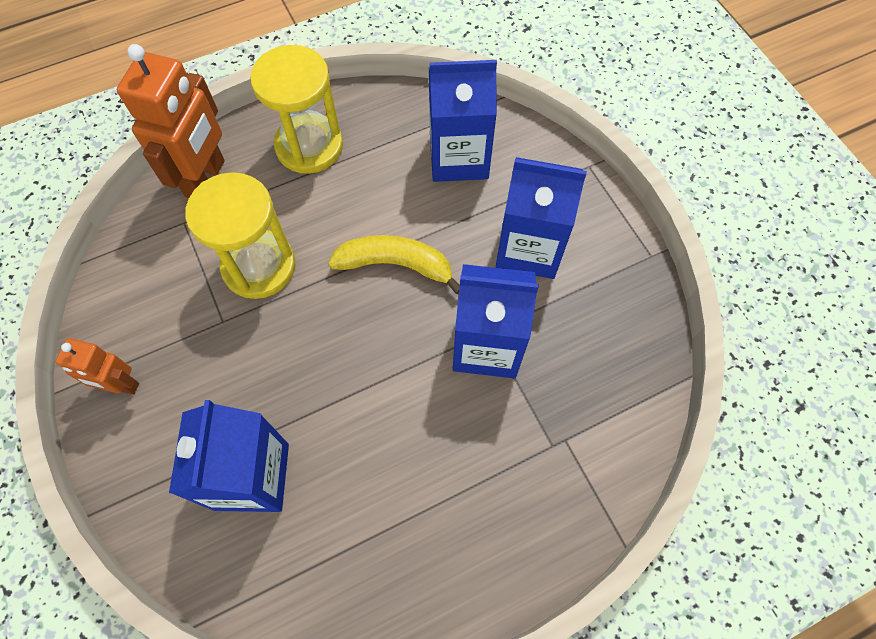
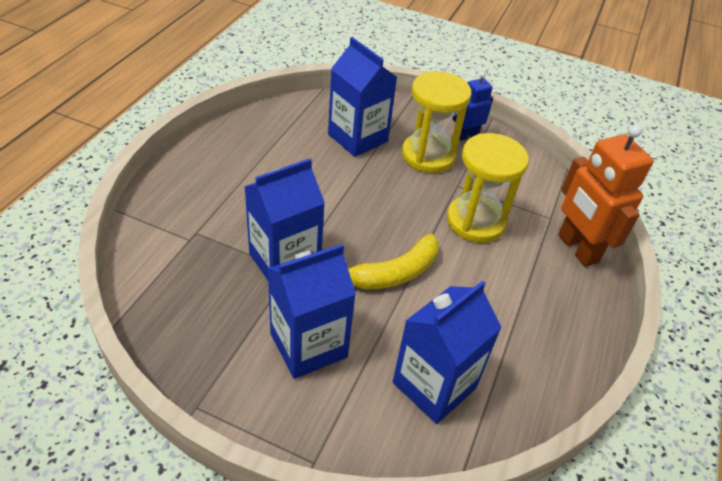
camera: 135 degrees right, 20 degrees down
orange robot [56,338,139,395] -> blue robot [453,72,493,141]
yellow hourglass [250,45,343,174] -> yellow hourglass moved to [402,71,472,173]

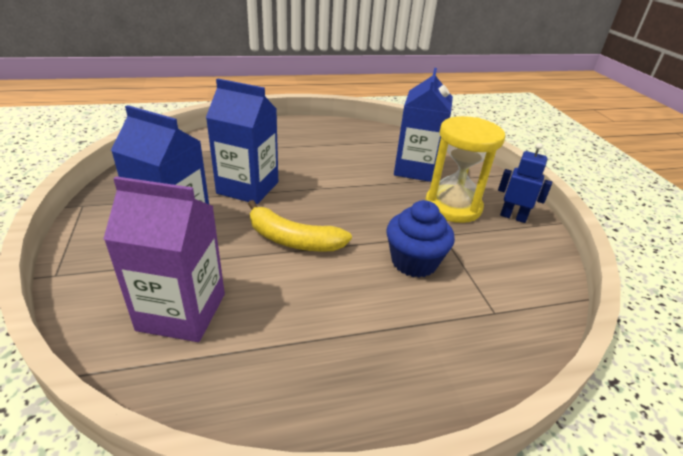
camera: 55 degrees right, 10 degrees down
blue carton [393,280,502,424] -> purple carton [103,176,225,342]
yellow hourglass [447,133,529,243] -> blue cupcake [386,200,455,278]
orange robot [558,124,653,267] -> none

